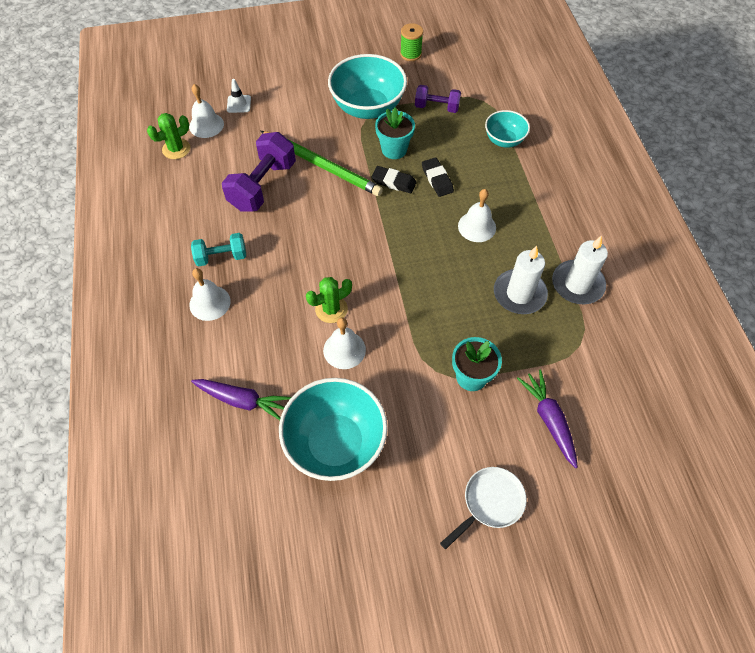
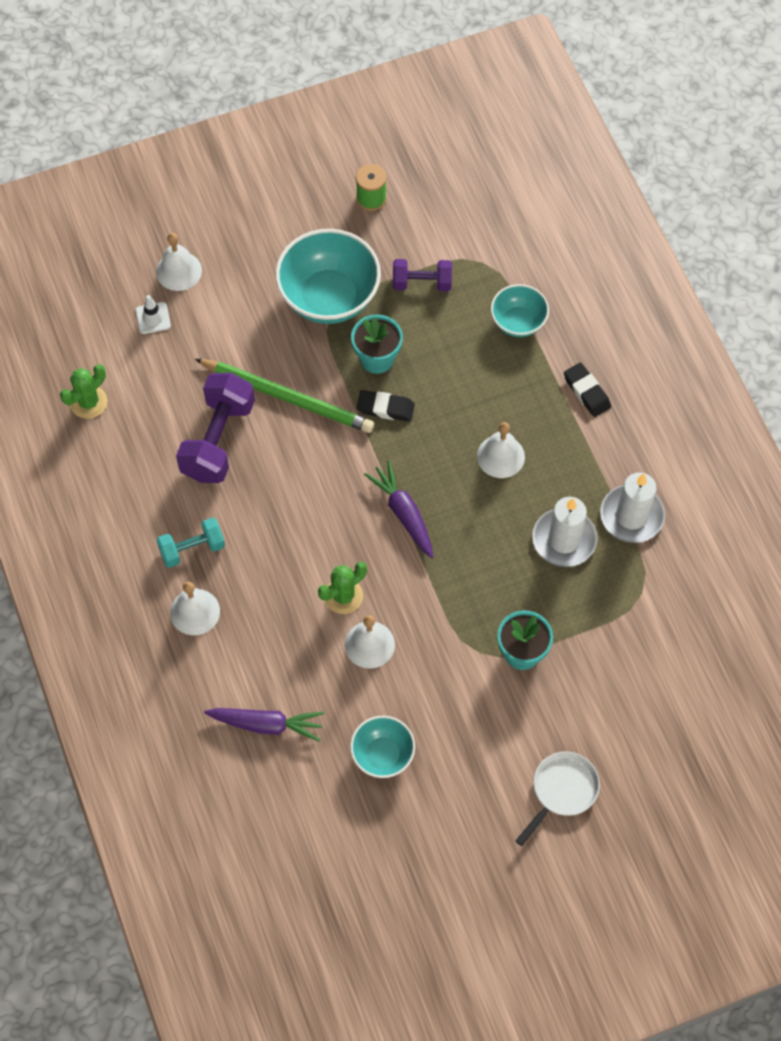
camera: 10 degrees left, 5 degrees up
white bell [189,84,224,138] -> white bell moved to [156,233,202,291]
turquoise bowl [279,378,387,481] -> turquoise bowl [350,716,415,778], size x0.56
black eraser [422,157,454,197] -> black eraser moved to [564,362,611,417]
purple carrot [517,370,578,468] -> purple carrot moved to [364,461,433,558]

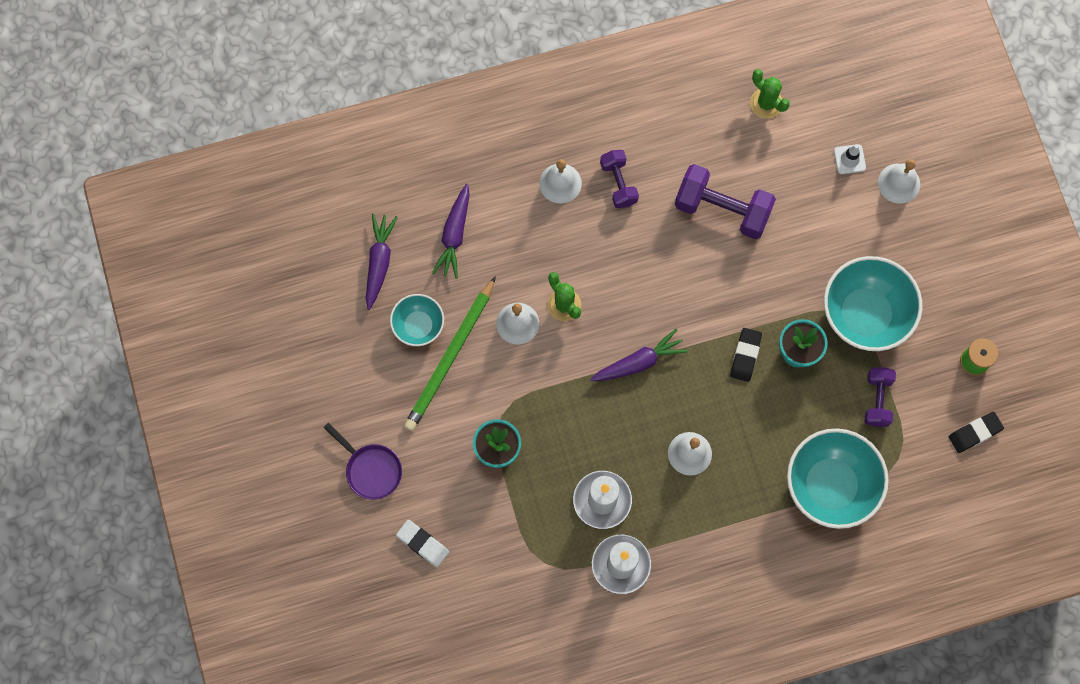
camera: 95 degrees right, 10 degrees up
turquoise dumbbell [157,518,225,568] -> purple dumbbell [600,150,639,208]
green pencil [195,359,374,433] -> green pencil moved to [404,276,496,432]
turquoise bowl [491,284,549,337] -> turquoise bowl [787,429,889,529], size x1.80
white pan [516,751,600,846] -> purple pan [324,423,402,500]
black eraser [564,362,611,417] -> black eraser moved to [949,412,1004,453]
none -> purple carrot [366,213,398,310]
none -> white eraser [396,520,449,567]

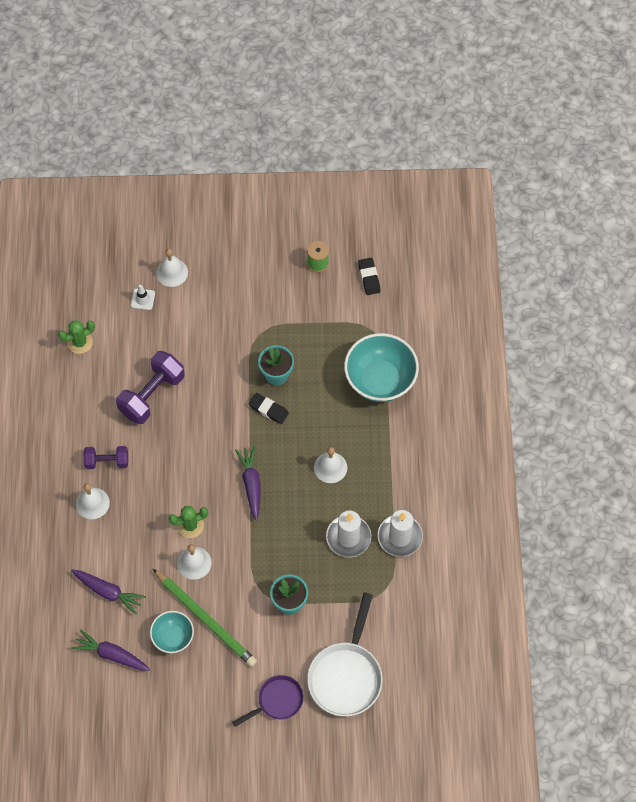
camera: 75 degrees left, 10 degrees down
white eraser [396,520,449,567] -> white pan [307,592,383,716]
turquoise bowl [824,256,923,351] -> none
purple dumbbell [864,367,896,427] -> none

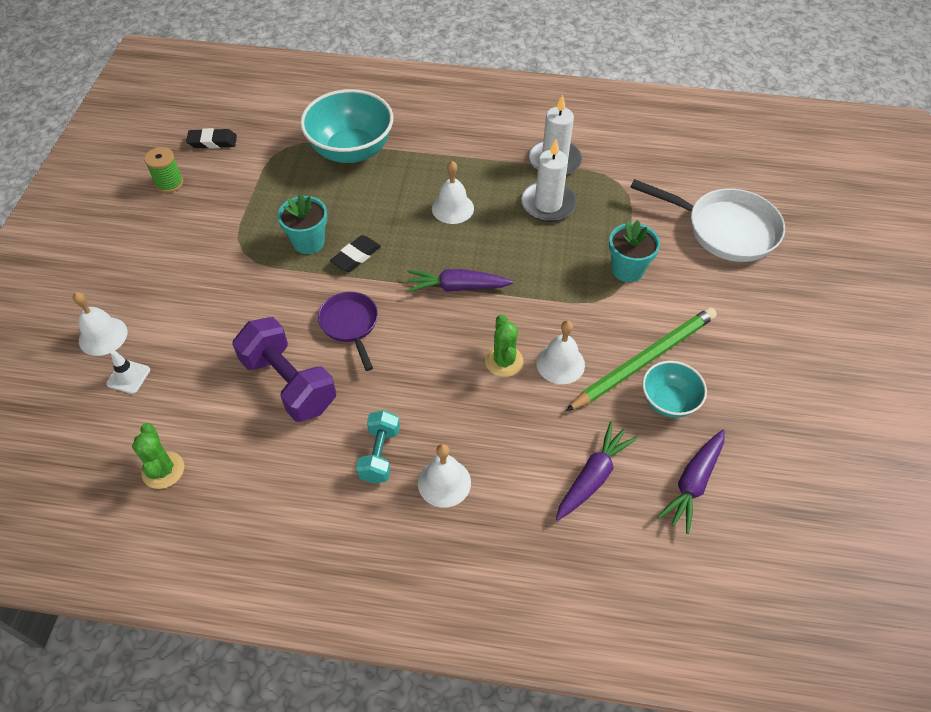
camera: 80 degrees left, 10 degrees down
purple dumbbell [84,446,128,469] -> turquoise dumbbell [356,410,400,483]
purple pan [232,675,304,727] -> purple pan moved to [318,292,378,371]

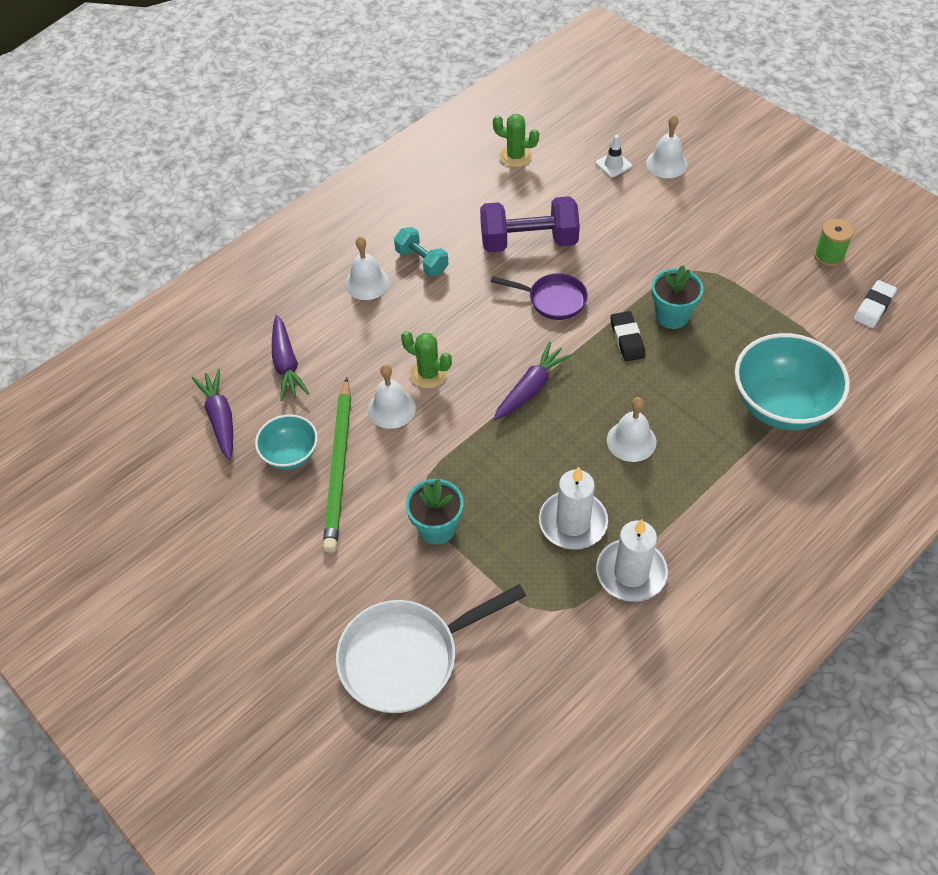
camera: 130 degrees right, 0 degrees up
black eraser [186,128,237,149] -> white eraser [854,280,897,328]

